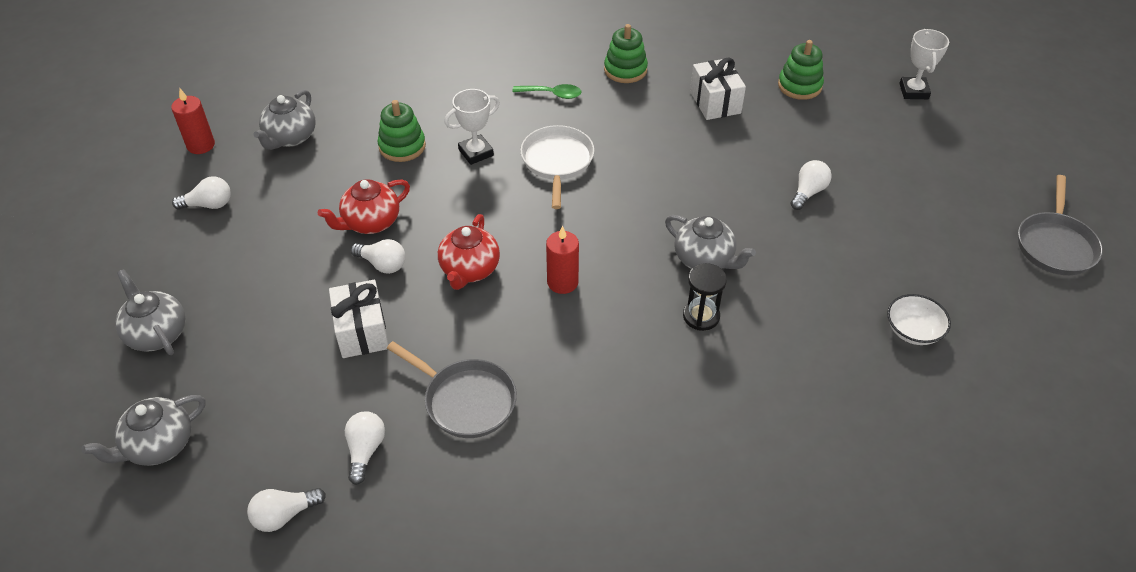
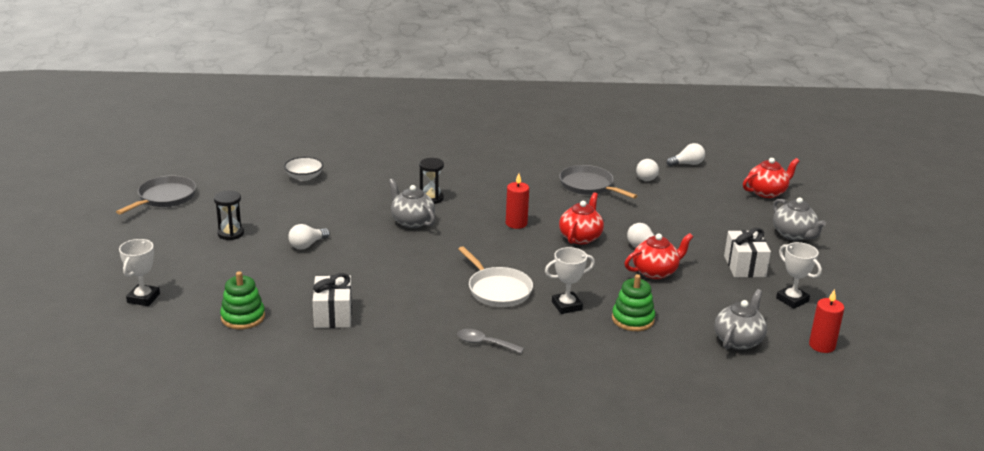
camera: 170 degrees left, 20 degrees down
grey teapot [81,395,205,466] -> red teapot [743,158,799,198]
white light bulb [172,176,231,210] -> white trophy [776,242,822,309]
white gift [329,280,388,358] -> white gift moved to [724,228,771,278]
green spoon [512,84,582,99] -> grey spoon [457,329,524,353]
white pan [520,125,594,209] -> white pan turned 45 degrees counterclockwise [458,246,533,307]
green stacking toy [604,24,648,83] -> none
none -> black hourglass [214,190,244,240]

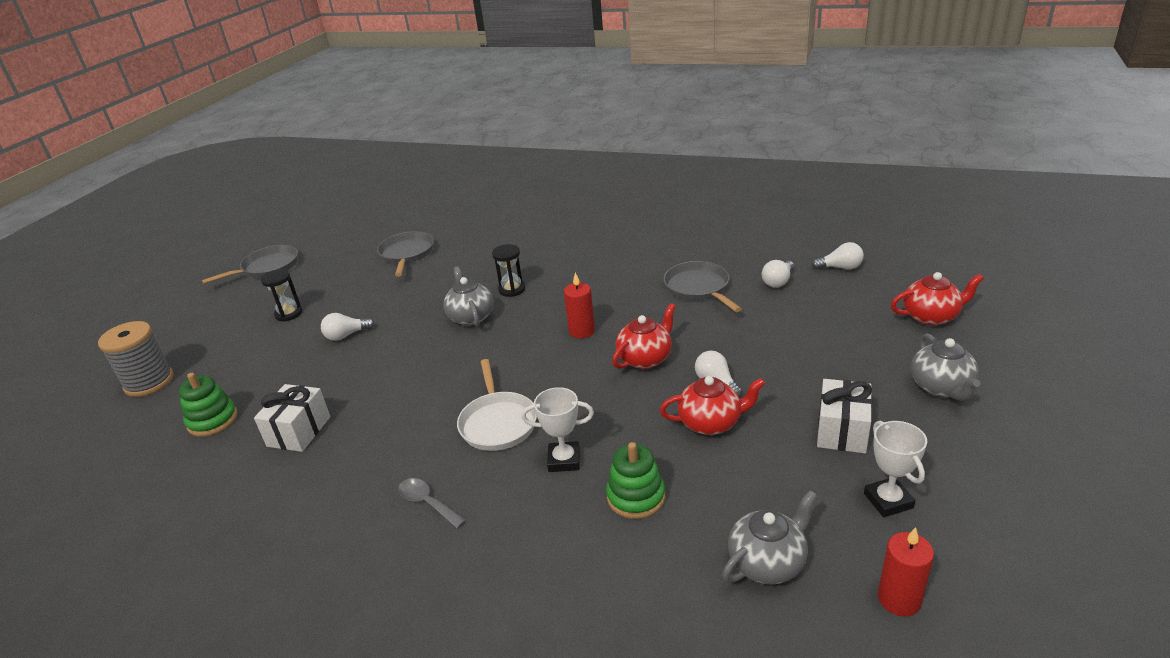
camera: 25 degrees right, 5 degrees up
white trophy [119,239,160,306] -> grey spool [98,321,174,397]
white bowl [284,157,323,181] -> grey pan [377,231,434,277]

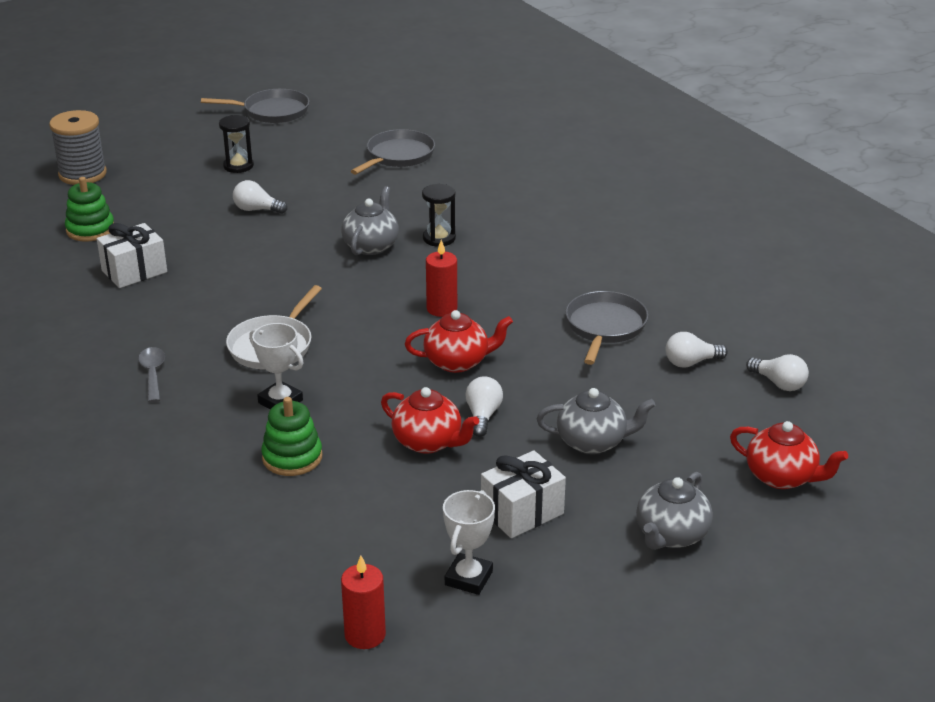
camera: 35 degrees right, 0 degrees up
grey teapot [722,490,817,585] -> grey teapot moved to [537,388,656,454]

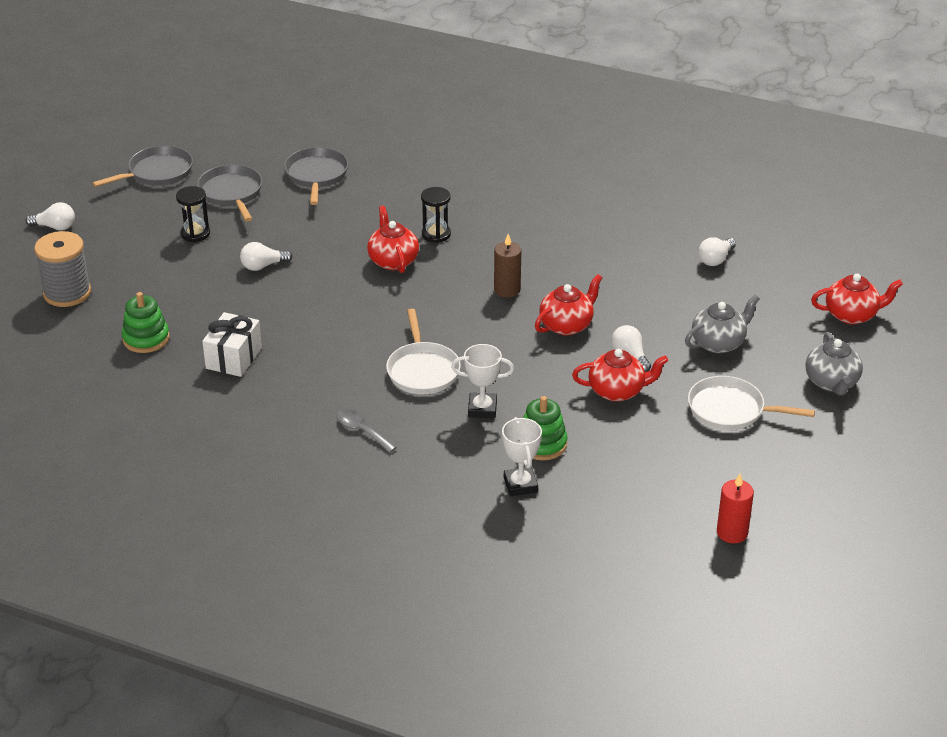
camera: 35 degrees left, 5 degrees up
grey teapot [341,186,399,255] -> red teapot [367,206,419,273]
red candle [426,240,457,317] -> brown candle [494,234,521,298]
white trophy [443,490,495,595] -> white trophy moved to [502,417,542,497]
white gift [481,450,566,538] -> white pan [688,376,815,430]
grey pan [565,291,648,365] -> grey pan moved to [197,165,262,222]
white light bulb [746,354,809,391] -> white light bulb moved to [26,202,75,230]

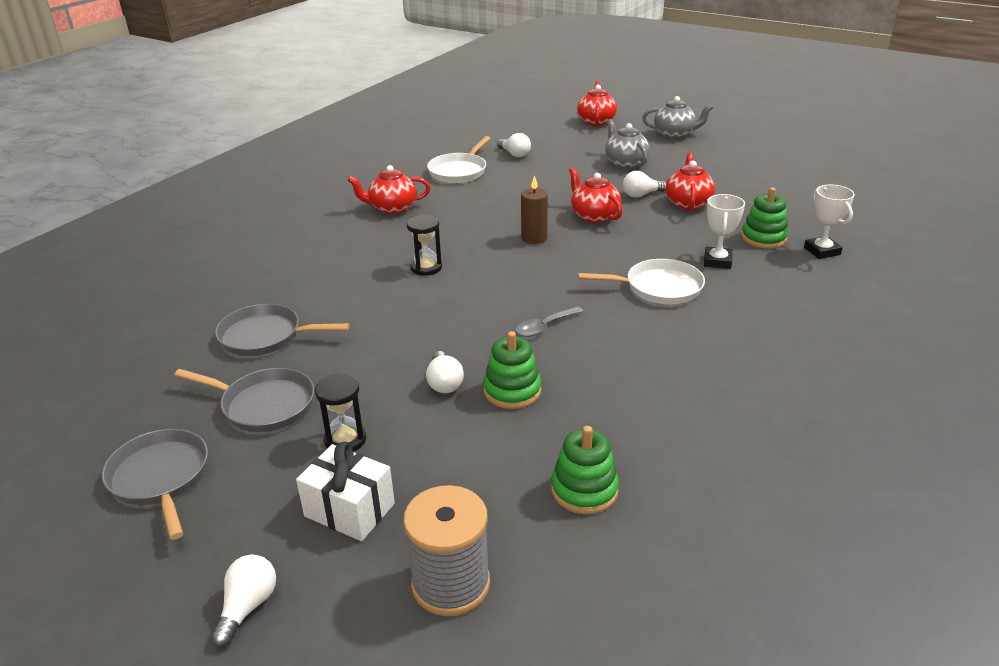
camera: 80 degrees left, 5 degrees down
grey pan [197,165,262,222] -> grey pan turned 150 degrees counterclockwise [174,368,314,432]
white gift [202,312,262,377] -> white gift moved to [296,441,395,541]
grey spoon [337,409,397,453] -> grey spoon moved to [516,306,583,337]
red teapot [367,206,419,273] -> red teapot moved to [347,165,430,214]
white trophy [502,417,542,497] -> white trophy turned 75 degrees clockwise [804,185,855,259]
white pan [688,376,815,430] -> white pan moved to [427,136,490,183]
red candle [717,474,754,543] -> none
none -> green stacking toy [483,331,541,409]

